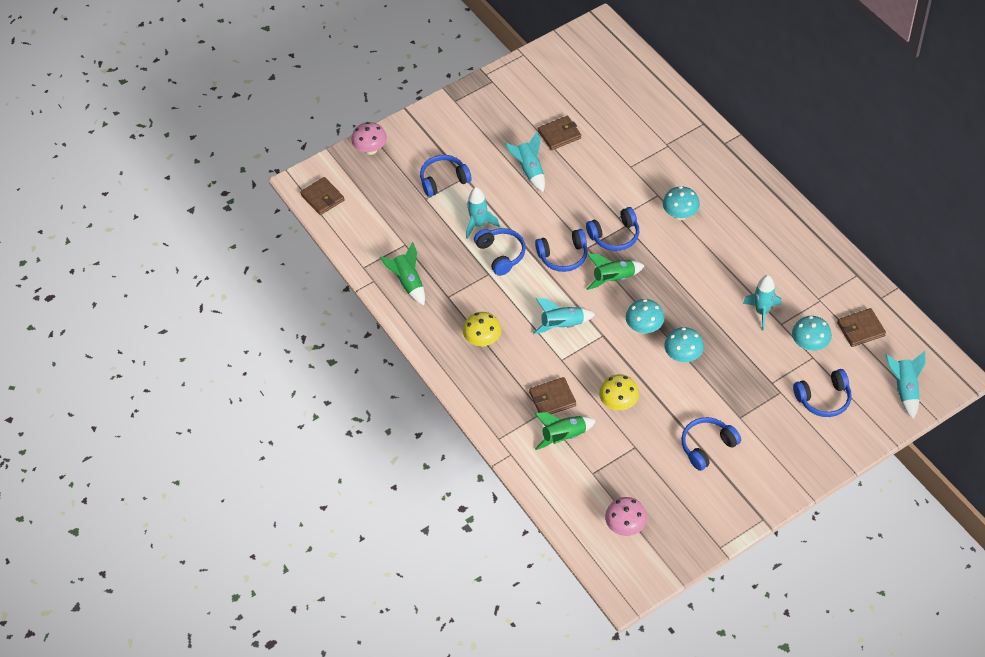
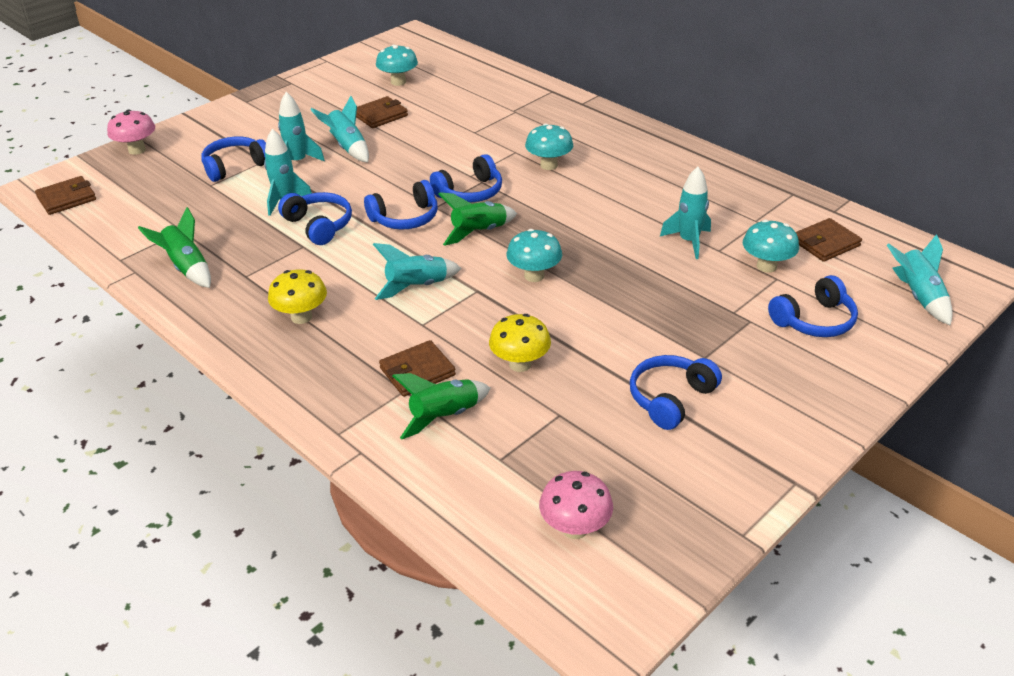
camera: 15 degrees left, 15 degrees down
brown wallet [300,177,345,215] -> brown wallet turned 75 degrees counterclockwise [35,176,96,215]
turquoise mushroom [664,327,704,362] -> turquoise mushroom moved to [376,45,418,86]
none -> turquoise rocket [278,92,325,162]

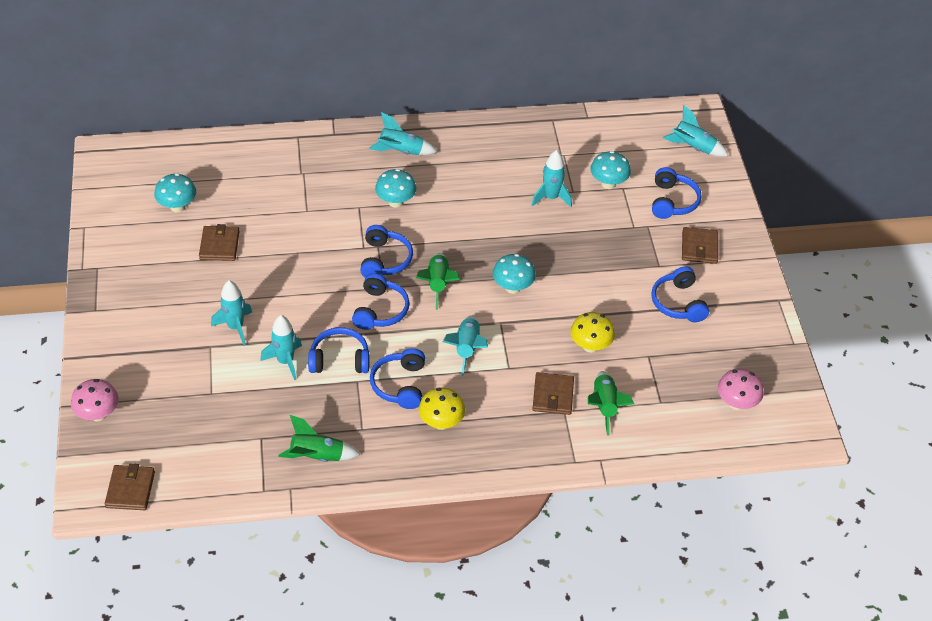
camera: 55 degrees left, 10 degrees up
blue headphones [201,137,266,182] -> blue headphones moved to [370,348,425,409]
turquoise rocket [310,96,369,163] -> turquoise rocket moved to [369,112,437,155]
brown wallet [796,218,862,262] -> brown wallet moved to [682,227,718,264]

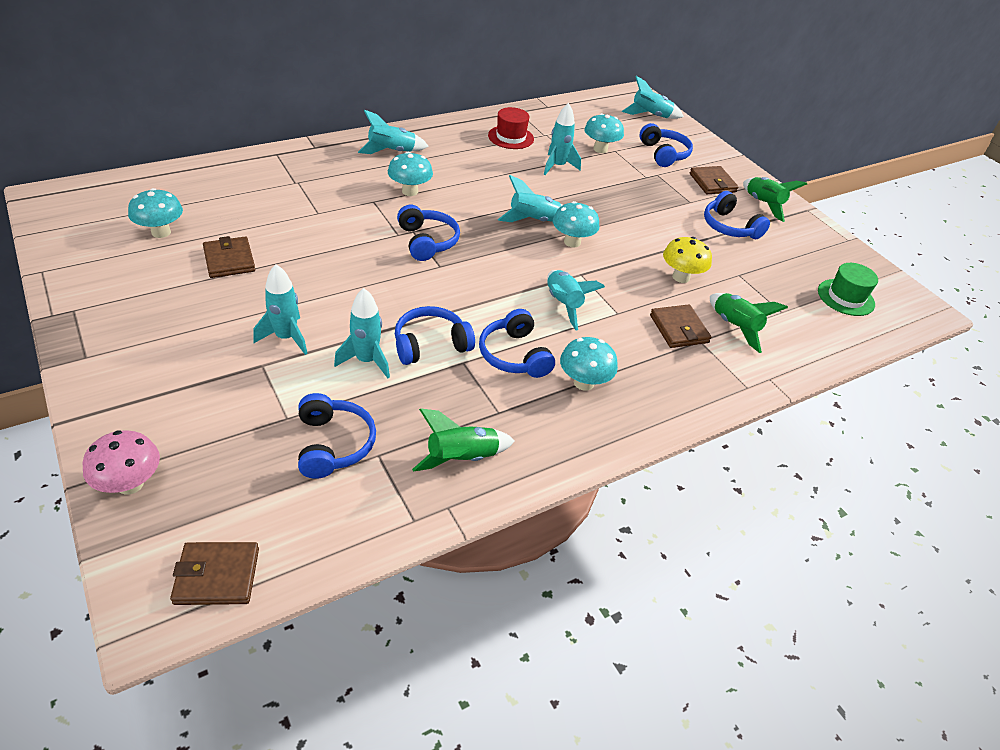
camera: 25 degrees left, 5 degrees down
brown wallet [105,464,155,510] -> brown wallet turned 75 degrees counterclockwise [170,542,259,605]
blue headphones [352,273,410,330] -> blue headphones moved to [298,393,376,479]
green rocket [416,253,460,310] -> green rocket moved to [743,177,807,222]
yellow mushroom [419,387,465,430] -> turquoise mushroom [560,337,618,391]
pink mushroom [718,369,764,410] -> green hat [818,263,878,316]
none -> red hat [488,107,534,149]
none -> turquoise rocket [498,175,563,222]

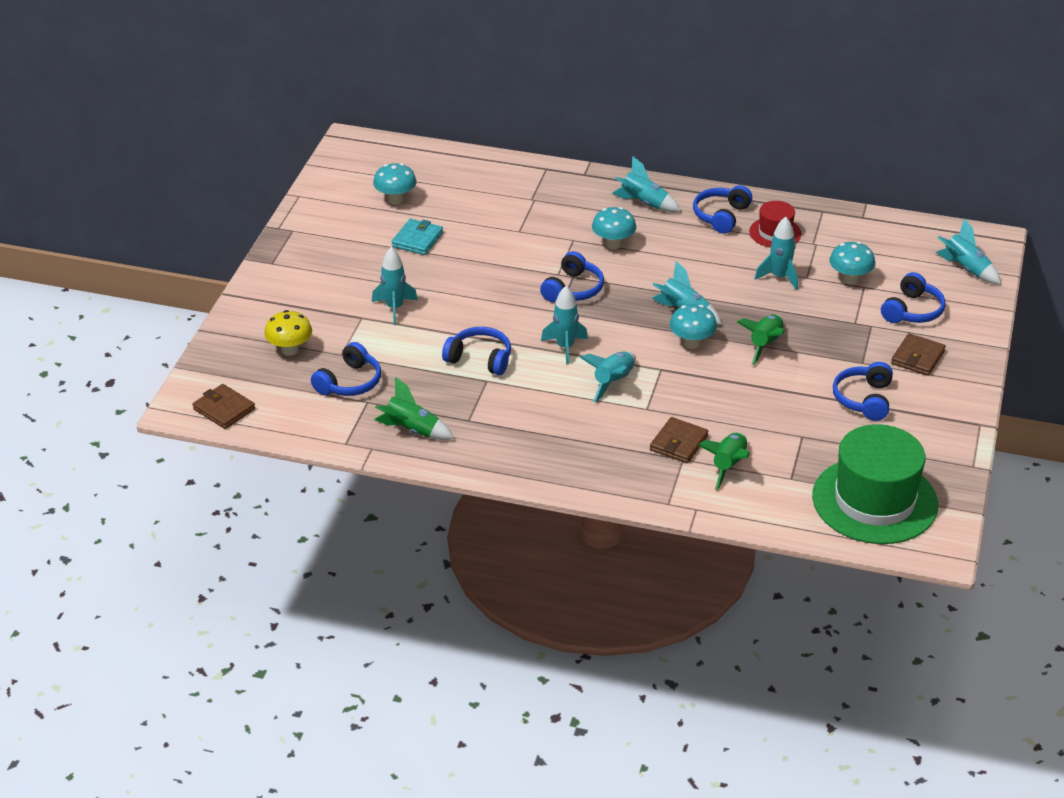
camera: 50 degrees right, 5 degrees down
pink mushroom [83,430,160,495] -> none
brown wallet [203,236,255,278] -> turquoise wallet [391,219,443,255]
turquoise rocket [334,288,390,378] -> turquoise rocket moved to [541,286,588,365]
blue headphones [479,309,555,378] -> blue headphones moved to [693,185,752,234]
turquoise mushroom [560,337,618,391] -> none
yellow mushroom [663,237,712,283] -> yellow mushroom moved to [264,310,312,356]
green rocket [743,177,807,222] -> green rocket moved to [737,314,785,365]
green hat [818,263,878,316] -> green hat [812,424,938,544], size x2.04

